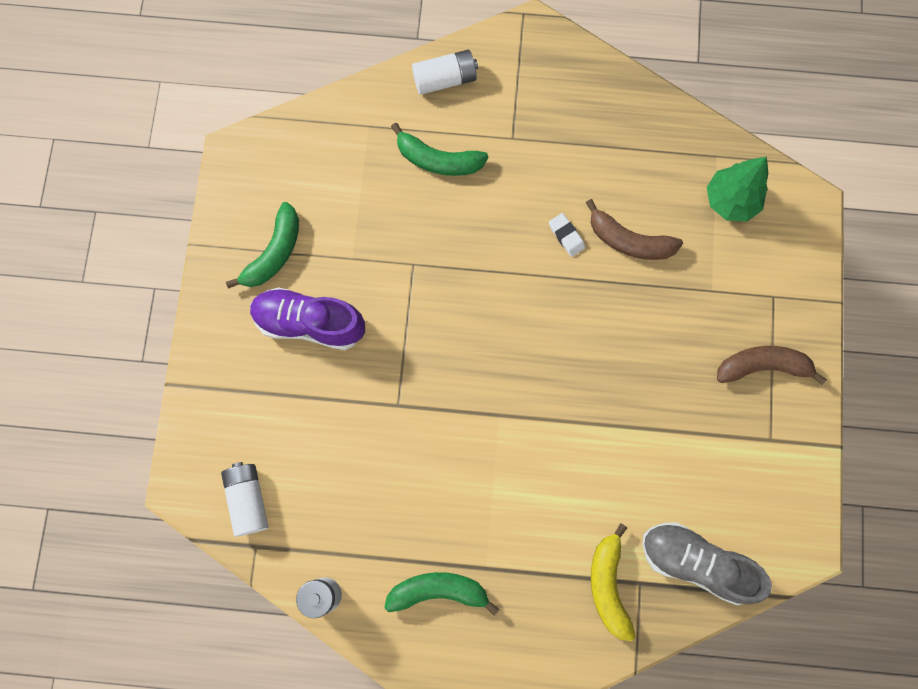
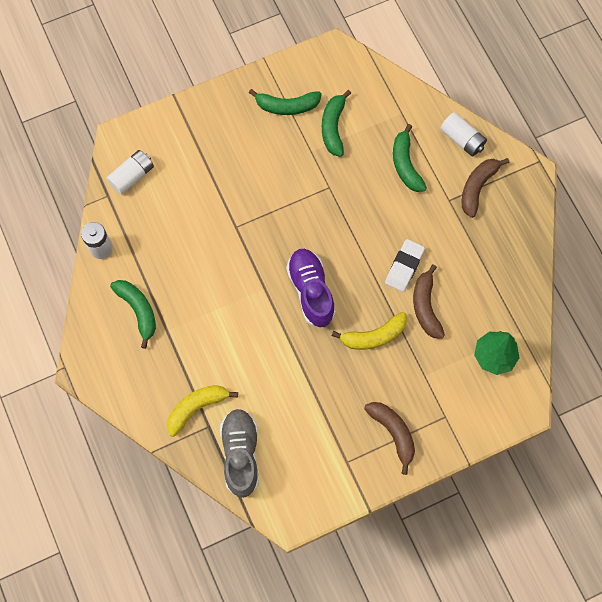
camera: 60 degrees right, 5 degrees down
purple shoe [250,287,365,350] -> purple shoe moved to [286,249,336,327]
white eraser [549,213,585,257] -> white eraser [385,239,425,292], size x1.63
none -> green banana [322,90,351,157]
none -> yellow banana [332,312,407,350]
none -> brown banana [462,158,509,218]

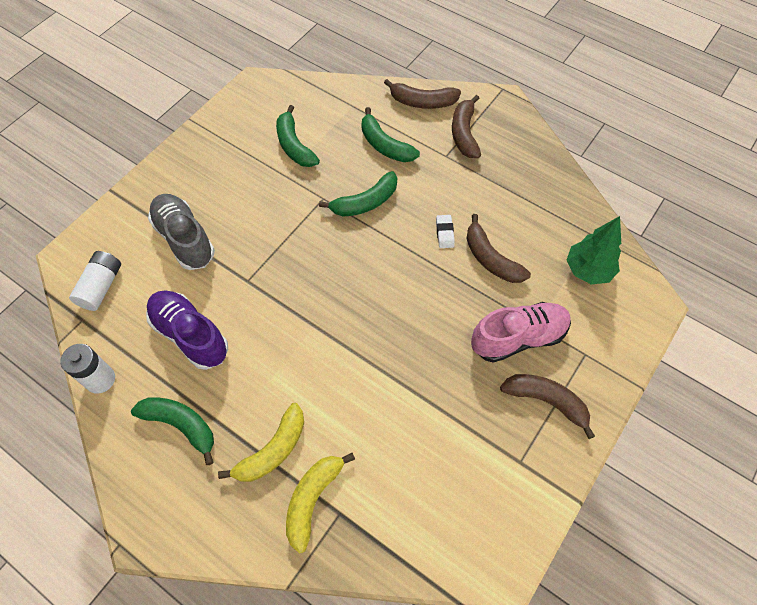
camera: 30 degrees left, 10 degrees down
grey shoe [220,408,259,498] -> grey shoe moved to [148,194,215,270]
green banana [249,89,322,115] -> green banana moved to [319,171,397,217]
purple shoe [286,249,336,327] -> purple shoe moved to [146,290,228,370]
yellow banana [332,312,407,350] -> yellow banana moved to [218,403,304,482]
white eraser [385,239,425,292] -> white eraser [436,215,455,248], size x0.61
white battery [440,112,487,157] -> brown banana [384,79,461,109]
none -> pink shoe [471,302,571,363]

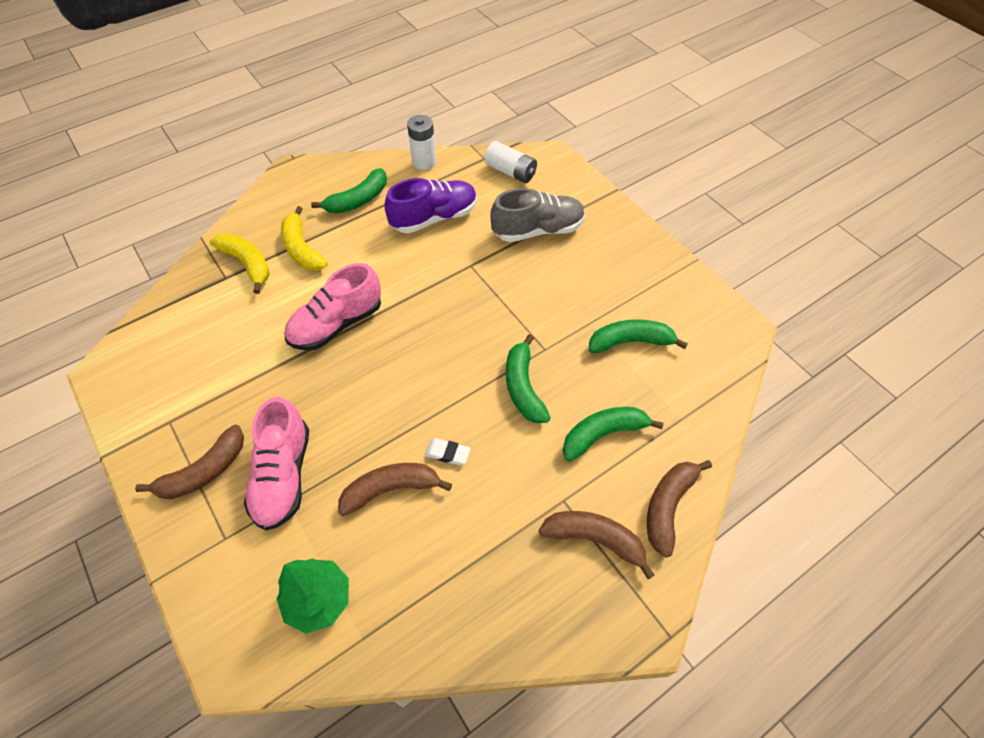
camera: 110 degrees right, 5 degrees down
none -> pink shoe [284,263,381,351]

